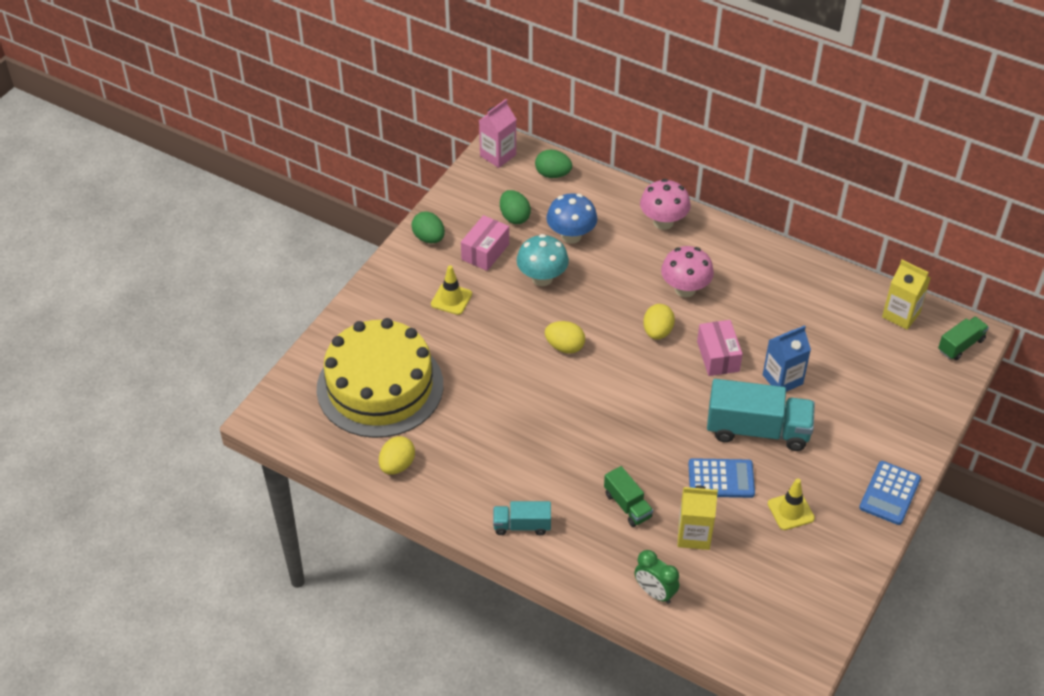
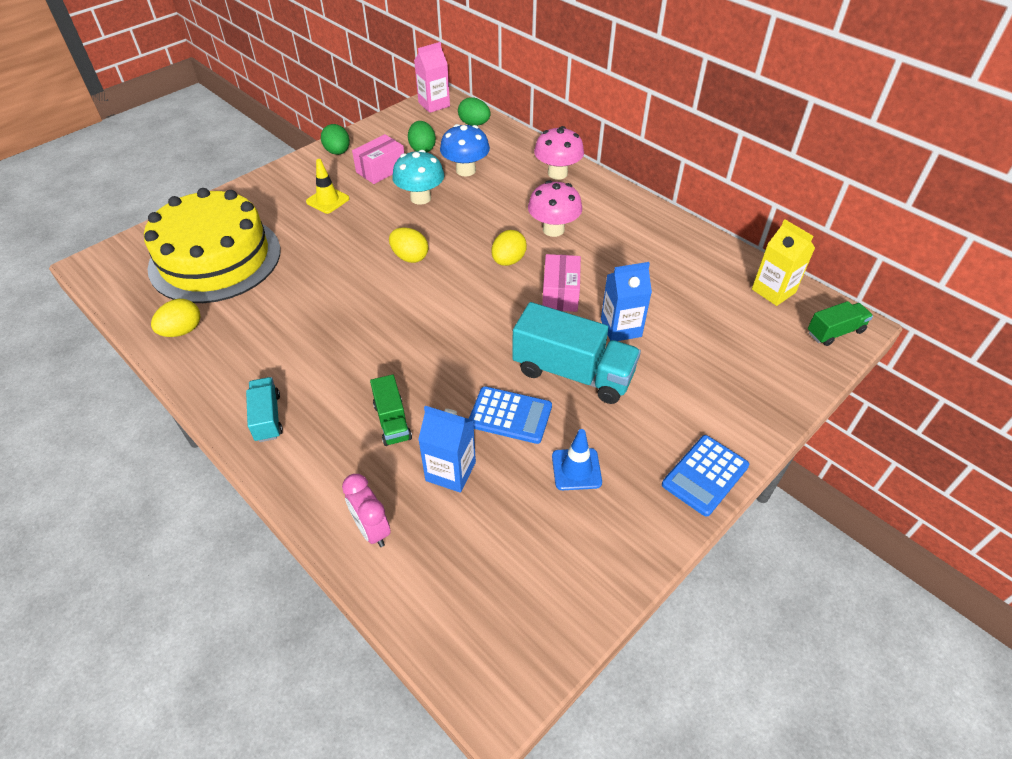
camera: 15 degrees right, 0 degrees up
turquoise truck [493,501,551,535] -> turquoise truck turned 60 degrees clockwise [246,377,283,442]
green clock [635,550,679,604] -> pink clock [342,474,391,547]
yellow carton [678,486,718,550] -> blue carton [418,406,476,493]
yellow traffic cone [768,479,815,530] -> blue traffic cone [552,429,602,490]

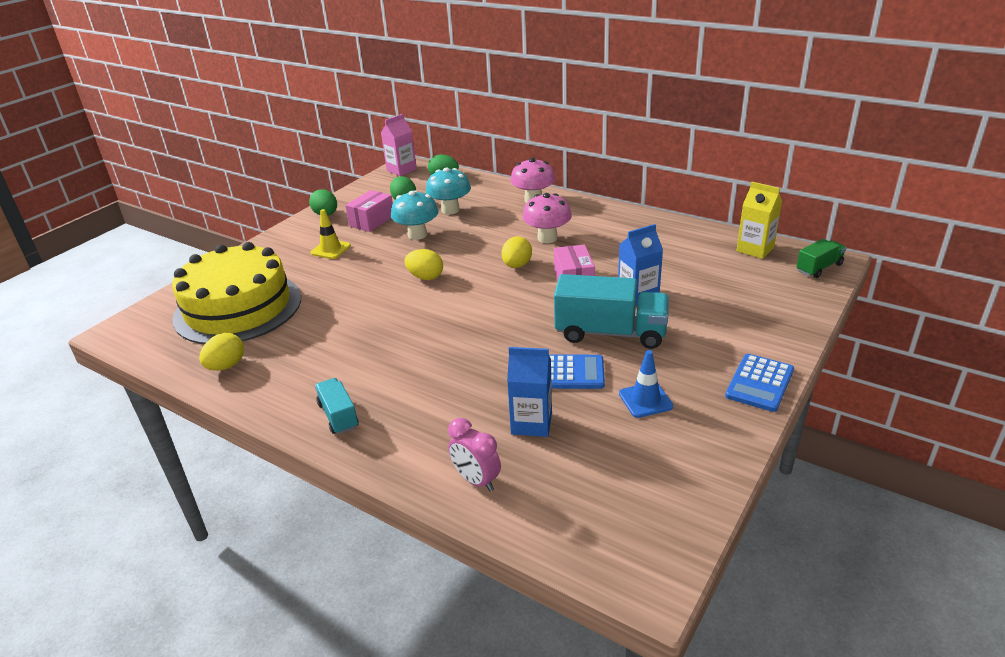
camera: 10 degrees left, 15 degrees down
green truck [370,374,412,446] -> none
blue mushroom [440,124,490,176] -> turquoise mushroom [426,167,471,215]

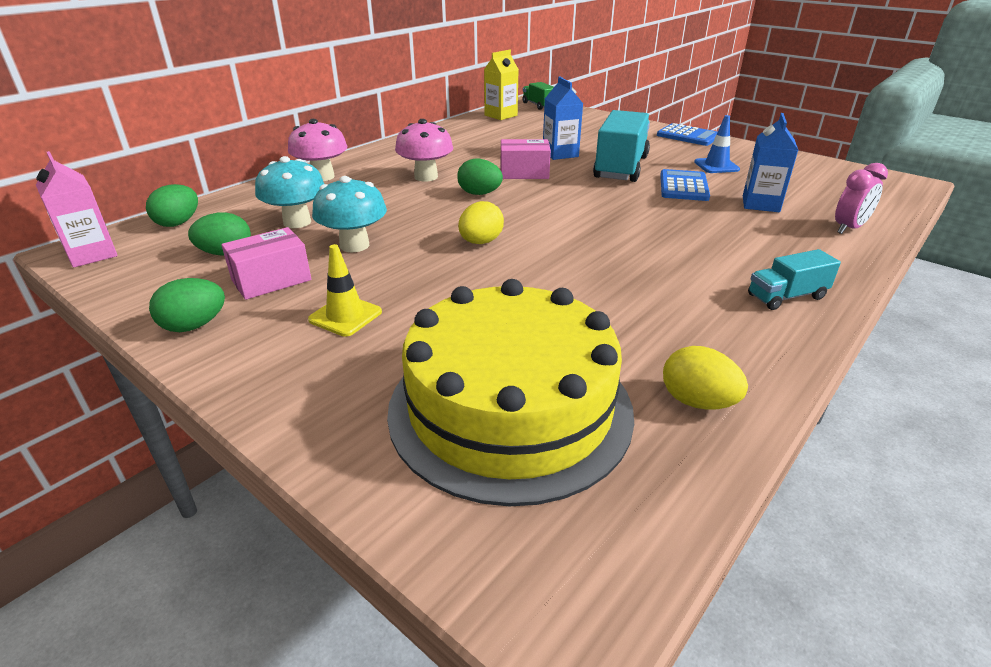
camera: 85 degrees left, 0 degrees up
pink box [345,190,393,232] -> pink box turned 75 degrees counterclockwise [221,227,312,300]
yellow egg [502,236,532,268] -> green egg [457,158,503,195]

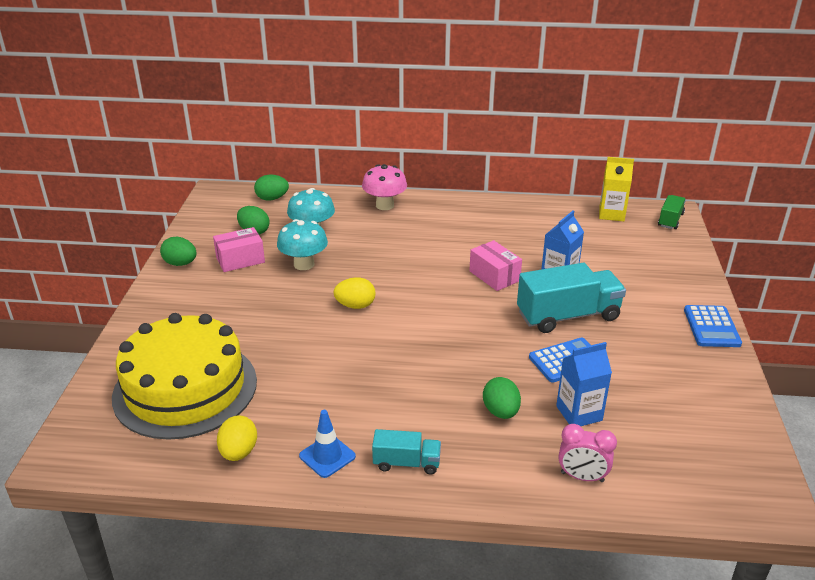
camera: 55 degrees right, 0 degrees up
pink carton [36,151,118,268] -> none
pink box [221,227,312,300] -> pink box turned 45 degrees counterclockwise [213,227,265,272]
yellow traffic cone [308,244,382,337] -> none
pink mushroom [395,119,453,182] -> none
green egg [457,158,503,195] -> green egg moved to [483,377,521,419]
blue traffic cone [694,115,740,173] -> blue traffic cone moved to [299,410,356,478]
turquoise truck [748,249,841,310] -> turquoise truck turned 150 degrees clockwise [372,429,441,475]

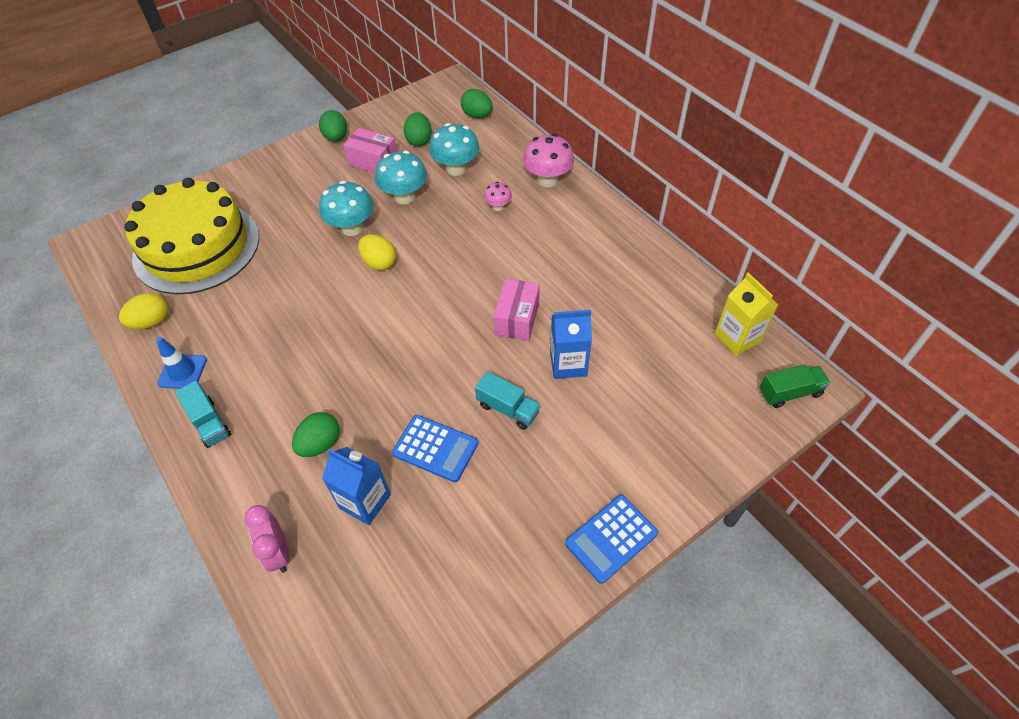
camera: 50 degrees right, 20 degrees up
turquoise truck [517,263,626,333] -> turquoise truck [475,371,541,430], size x0.53
none -> turquoise mushroom [319,181,374,236]
none -> pink mushroom [484,182,512,211]

